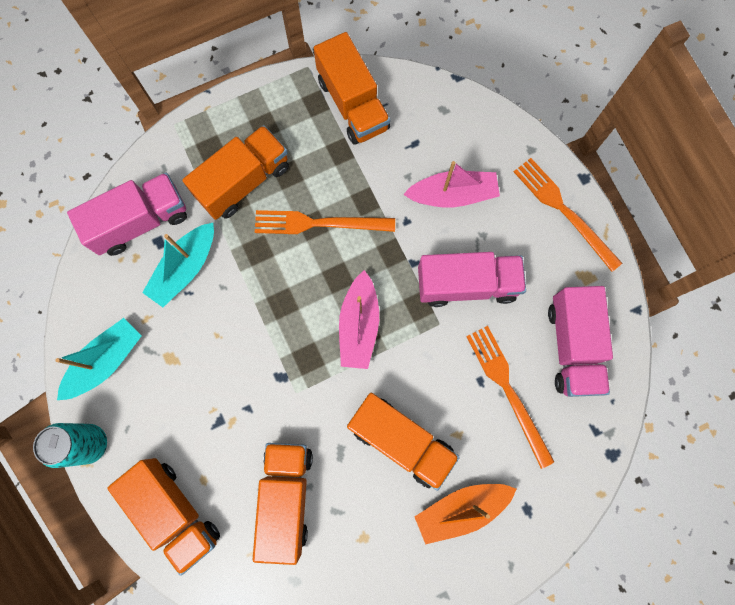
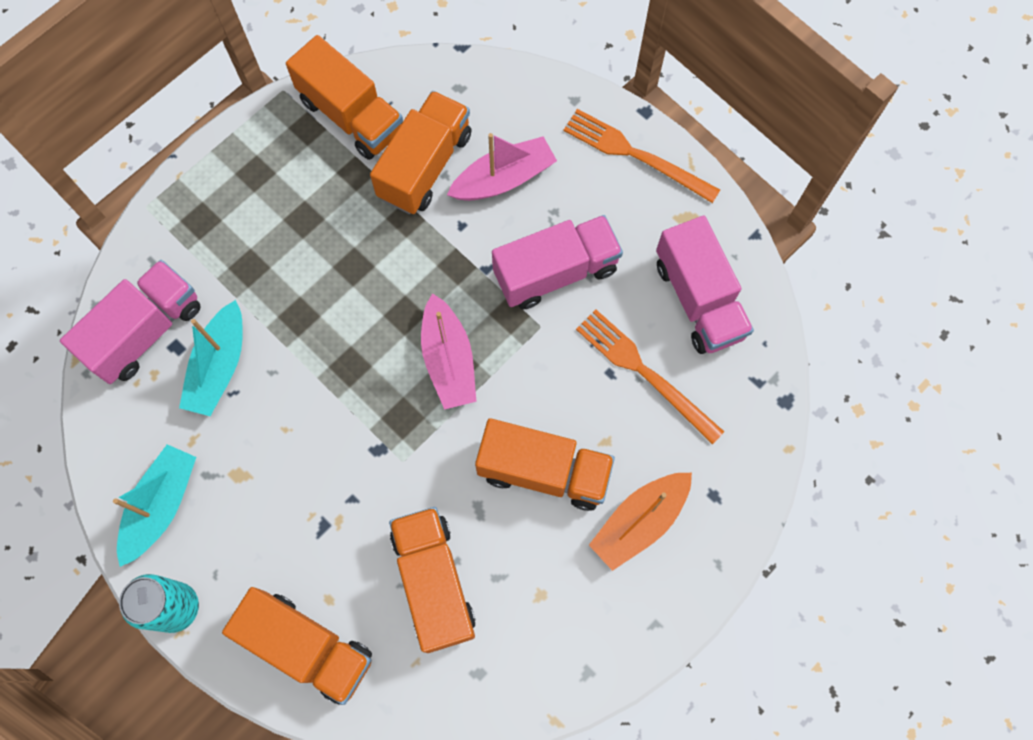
camera: 20 degrees left, 5 degrees down
orange truck [182,125,289,220] -> orange truck moved to [370,91,472,214]
orange fork [255,210,395,234] -> none

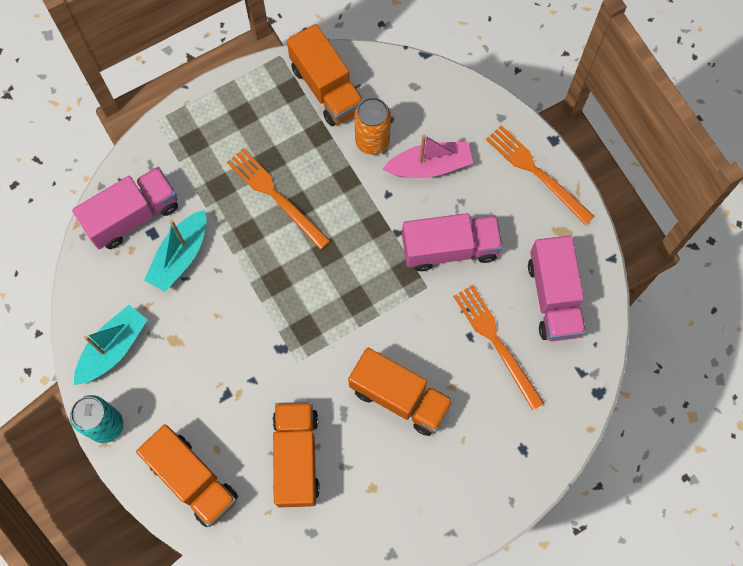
camera: 15 degrees right, 0 degrees up
orange truck [370,91,472,214] -> orange can [354,97,391,155]
pink boat [421,293,477,410] -> none
orange boat [589,473,692,571] -> none
none -> orange fork [227,148,330,250]

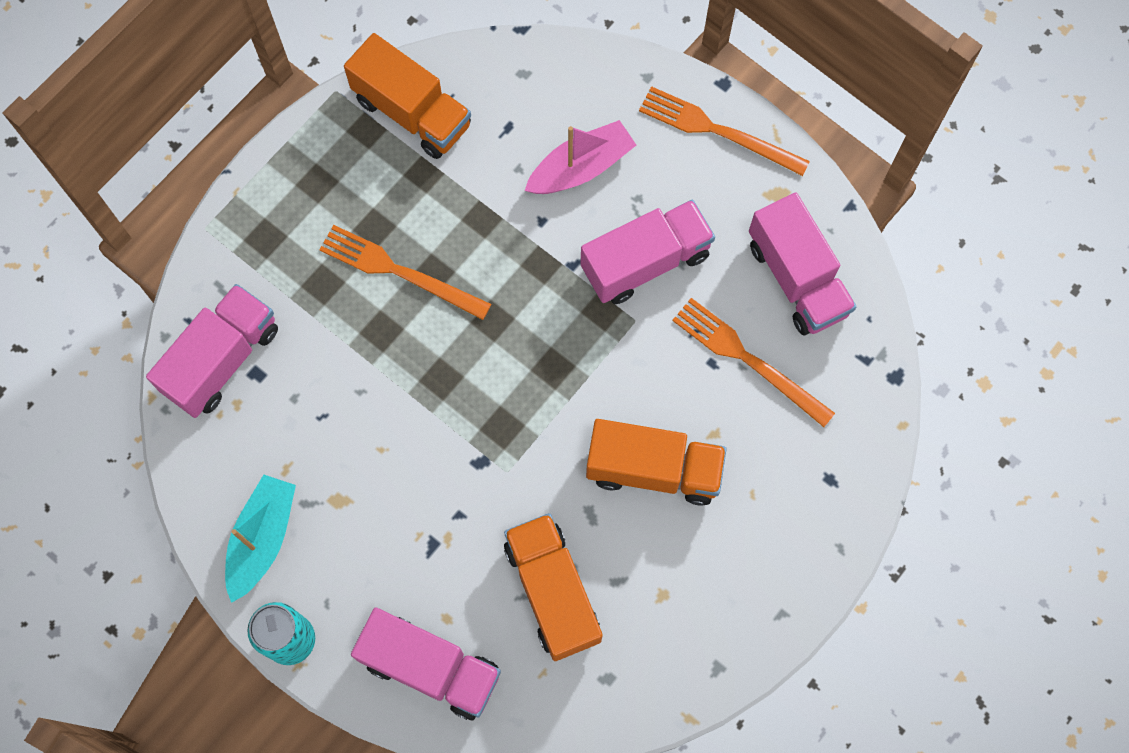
camera: 20 degrees left, 0 degrees up
orange truck [136,424,238,527] -> pink truck [351,608,501,720]
turquoise boat [144,210,207,292] -> none
orange can [354,97,391,155] -> none

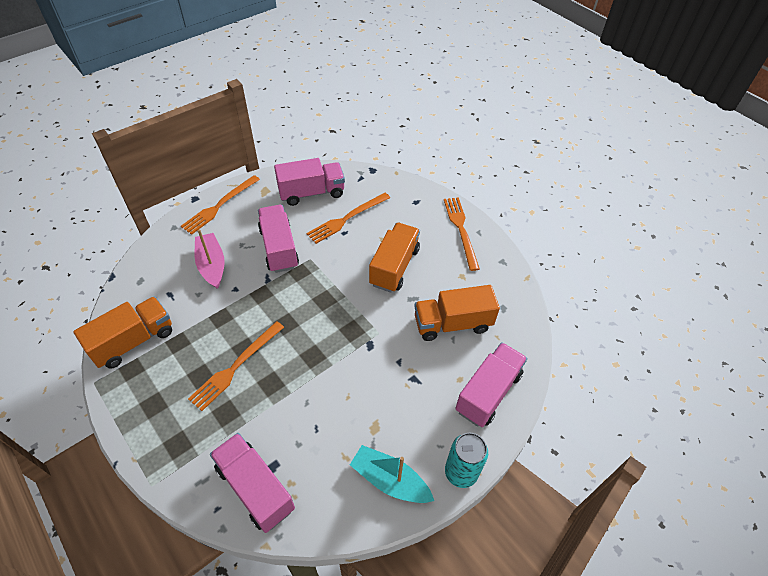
camera: 80 degrees left, 20 degrees down
none -> orange fork [444,197,480,271]

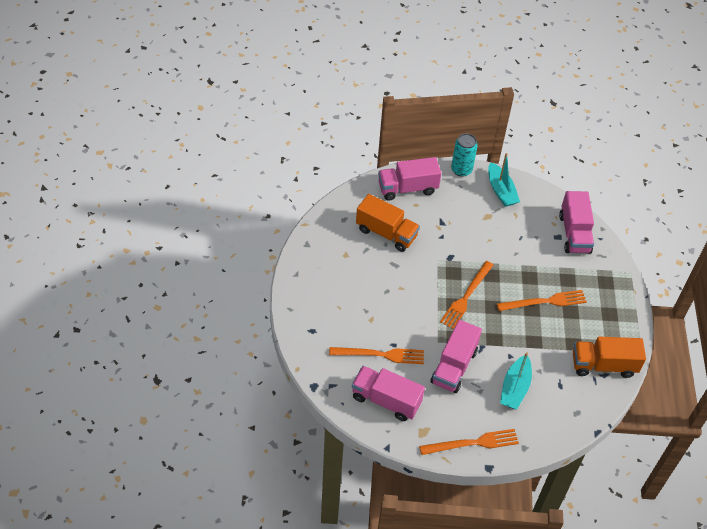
camera: 140 degrees left, 0 degrees up
pink boat [195,229,225,289] -> turquoise boat [500,352,532,409]
orange truck [369,223,420,292] -> none
orange fork [444,197,480,271] -> orange fork moved to [440,261,493,329]

